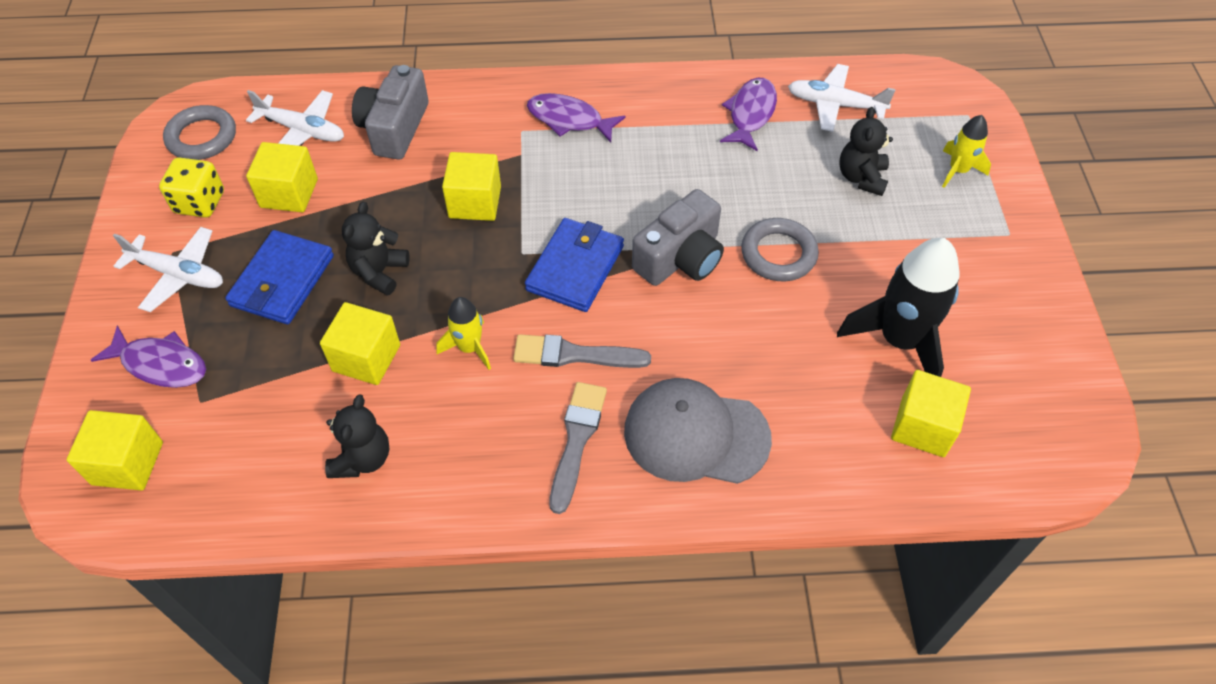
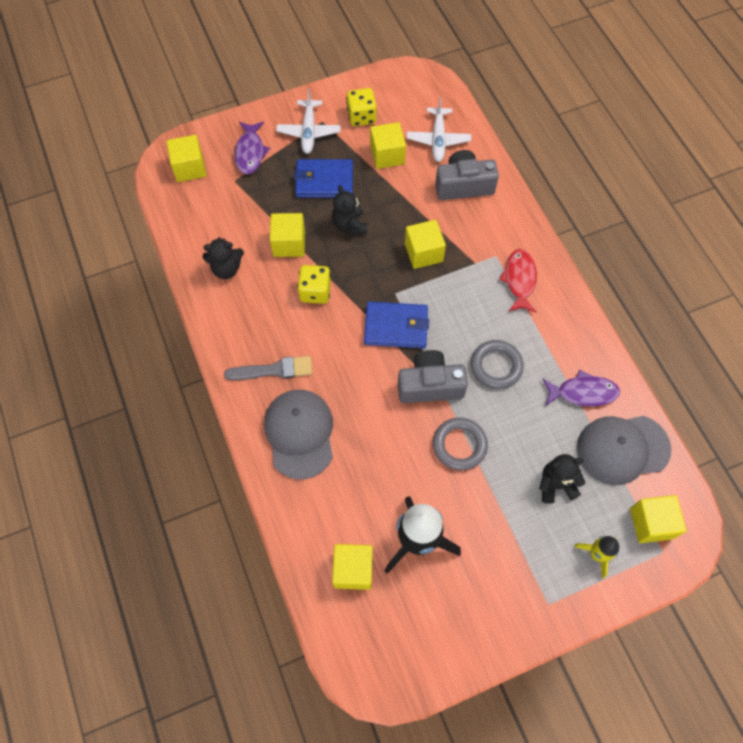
camera: 70 degrees right, 10 degrees up
grey ring [163,105,236,160] -> grey ring moved to [471,340,524,389]
black teddy bear [342,202,410,296] -> black teddy bear turned 105 degrees counterclockwise [332,185,367,234]
yellow rocket [436,297,491,370] -> yellow dice [297,265,331,304]
grey brush [513,334,651,368] -> none
purple fish [527,93,626,142] -> red fish [499,249,537,312]
grey camera [632,189,724,286] -> grey camera turned 150 degrees clockwise [398,350,468,403]
white plane [788,64,896,132] -> grey cap [577,416,671,485]
none -> yellow cube [630,495,687,543]

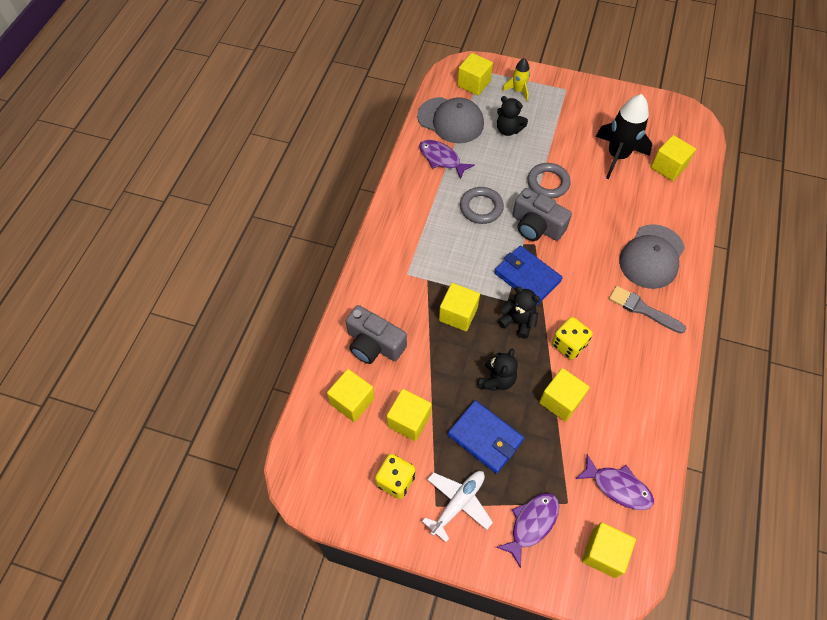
camera: 140 degrees left, 5 degrees down
black teddy bear [203,237,244,279] -> black teddy bear moved to [498,287,540,339]
white plane [407,97,471,162] -> yellow cube [327,369,375,422]
red fish [499,249,537,312] -> none
none -> purple fish [576,454,654,510]

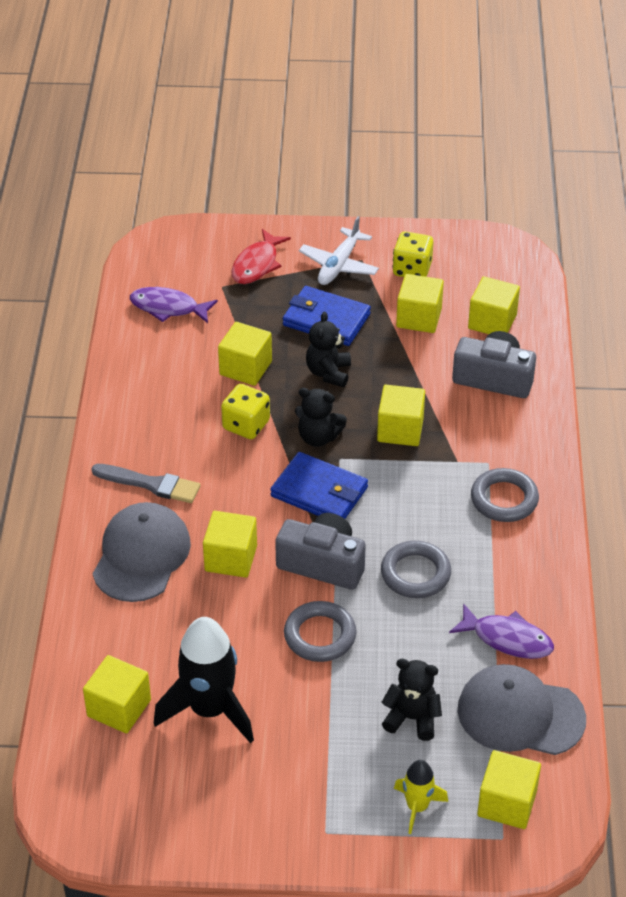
camera: 165 degrees right, 15 degrees down
purple fish [496,493,559,568] -> red fish [232,229,291,284]
yellow cube [582,522,636,578] -> yellow cube moved to [203,511,257,578]
none -> grey ring [471,468,539,522]

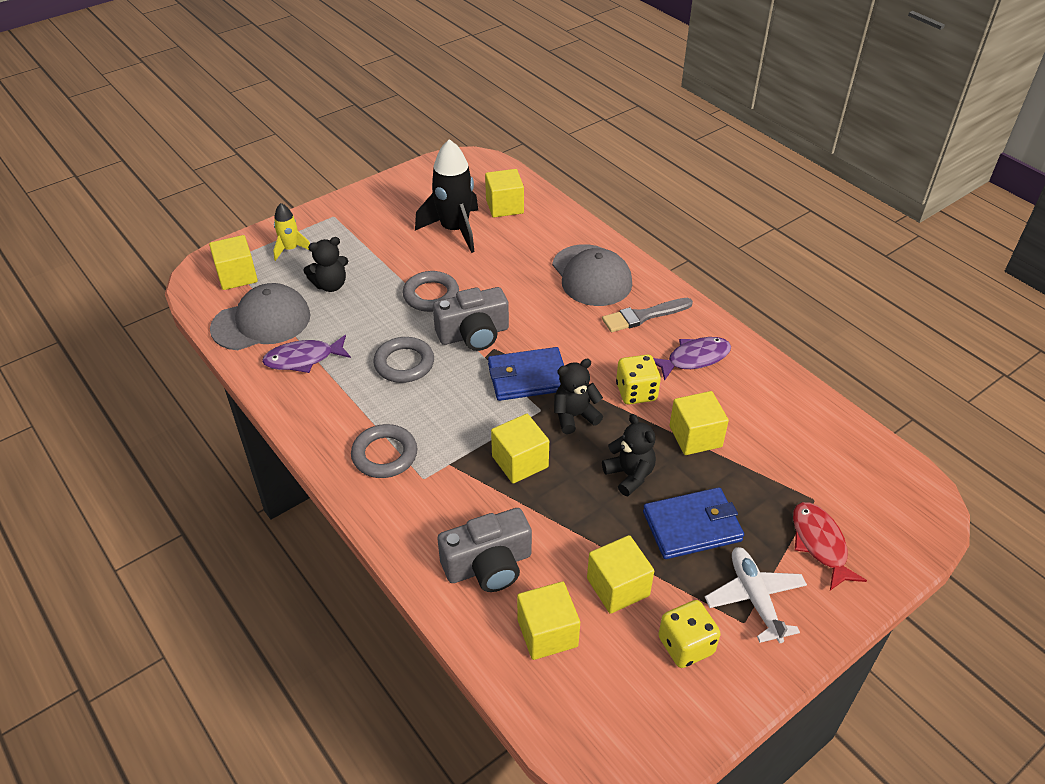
camera: 140 degrees right, 0 degrees up
purple fish [130,287,218,323] -> purple fish moved to [653,337,731,381]
yellow cube [203,511,257,578] -> none

